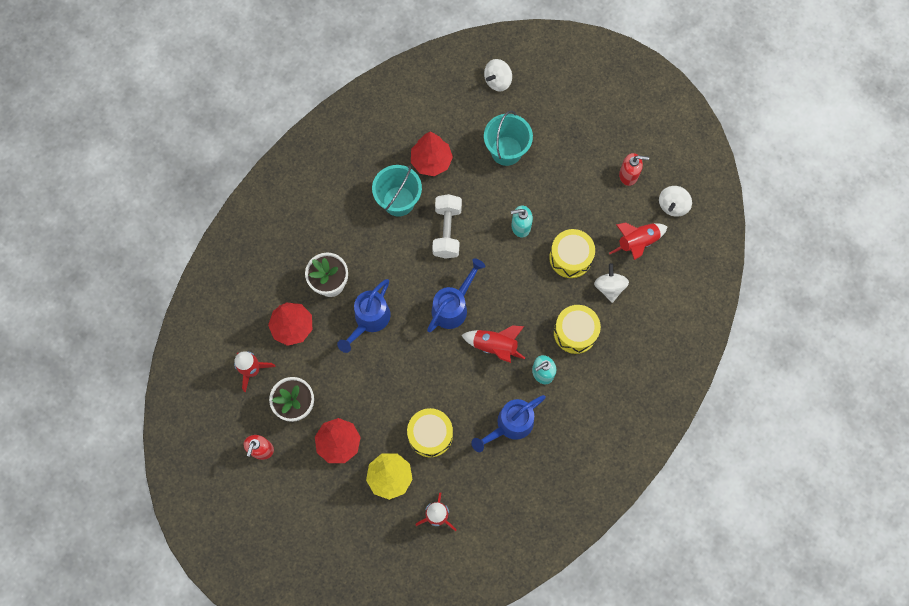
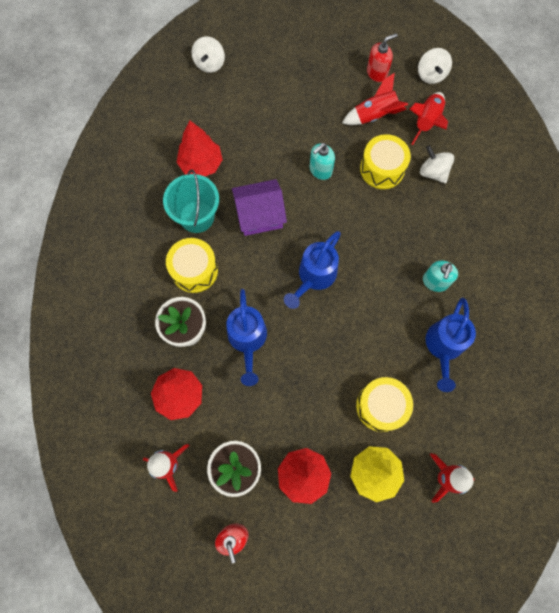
camera: 35 degrees left, 0 degrees up
blue watering can [427,258,485,332] -> blue watering can turned 150 degrees counterclockwise [284,231,341,309]
white dumbbell [432,194,462,259] -> purple house [232,179,287,236]
red rocket [462,325,525,363] -> red rocket moved to [342,73,408,125]
turquoise bucket [484,110,533,166] -> none
yellow drum [554,305,601,354] -> yellow drum moved to [166,238,218,293]

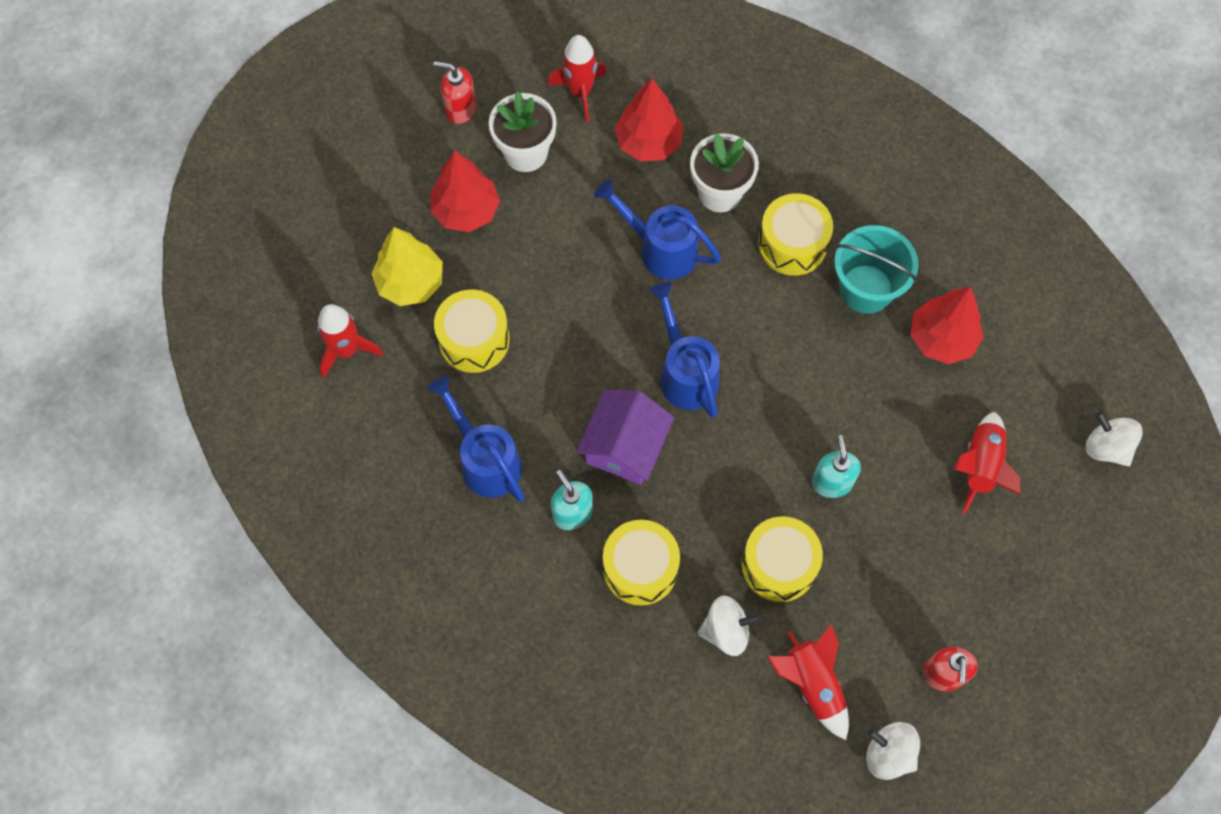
camera: 125 degrees right, 5 degrees down
purple house [232,179,287,236] -> purple house moved to [576,390,674,485]
red rocket [342,73,408,125] -> red rocket moved to [954,412,1020,514]
none -> yellow drum [603,520,680,606]

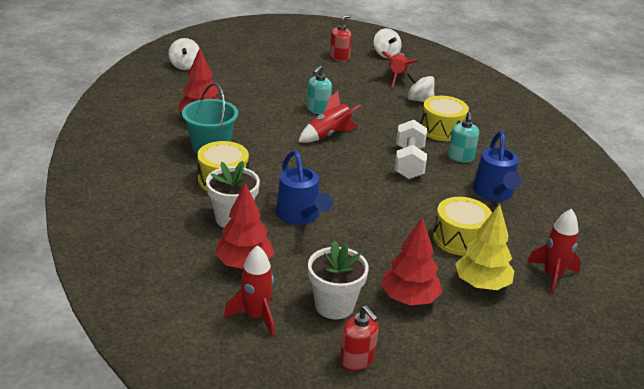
camera: 145 degrees left, 35 degrees down
purple house [576,390,674,485] -> white dumbbell [395,120,427,179]
blue watering can [649,282,720,418] -> none
yellow drum [742,516,823,602] -> none
red rocket [954,412,1020,514] -> red rocket moved to [298,91,361,143]

